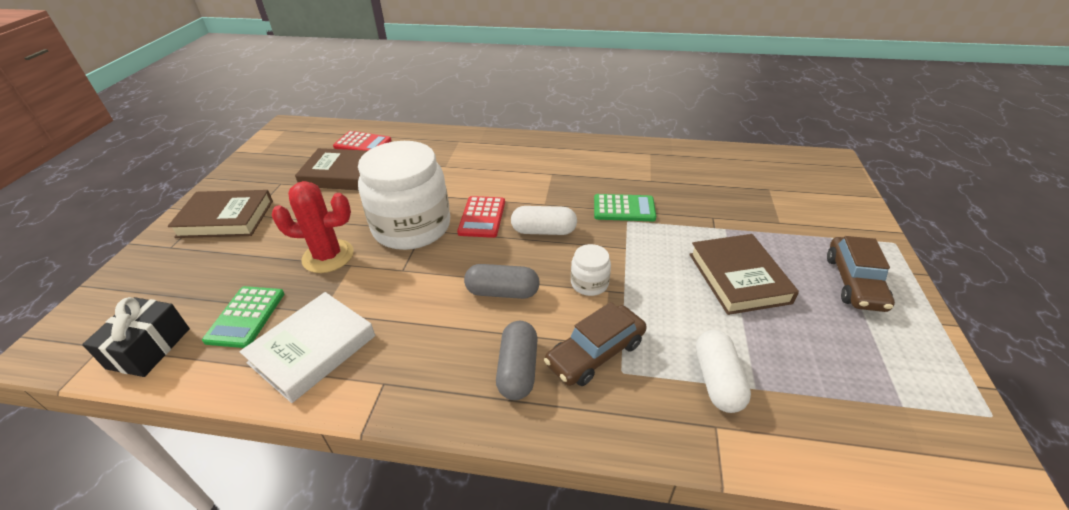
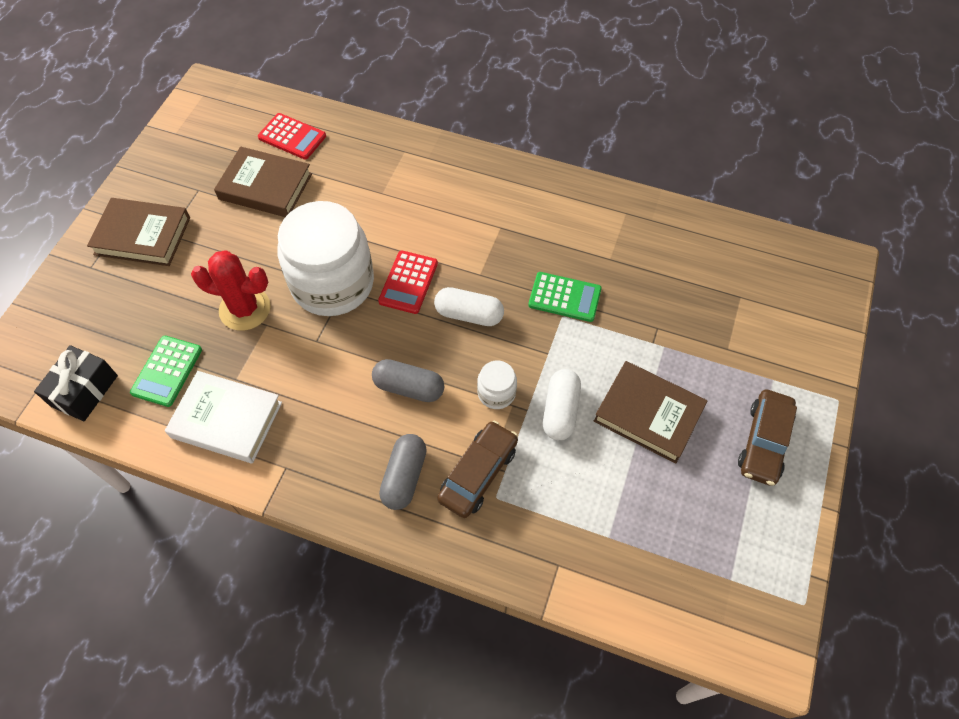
camera: 10 degrees right, 20 degrees up
white book [239,292,375,403] -> white book turned 60 degrees clockwise [165,371,282,463]
brown car [544,302,647,386] -> brown car turned 150 degrees clockwise [437,420,518,518]
brown book [689,234,799,315] -> brown book turned 60 degrees counterclockwise [594,361,707,464]
white capsule [696,330,751,413] -> white capsule moved to [543,369,581,440]

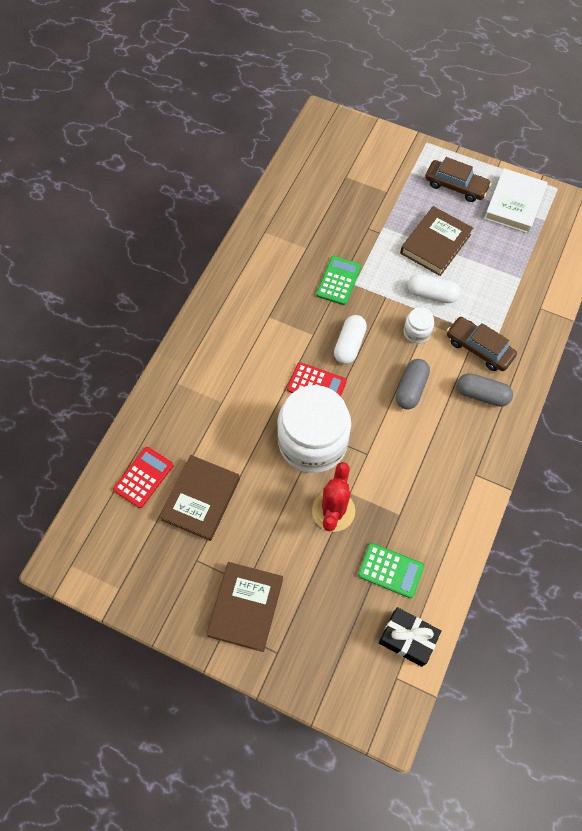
camera: 85 degrees left, 5 degrees up
white book [165,371,282,463] -> white book moved to [484,168,547,233]

